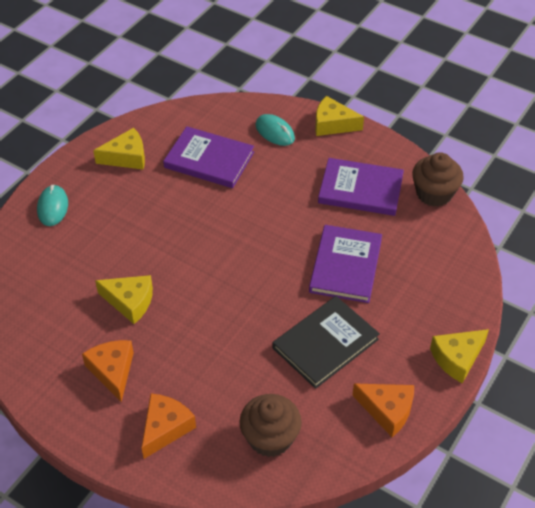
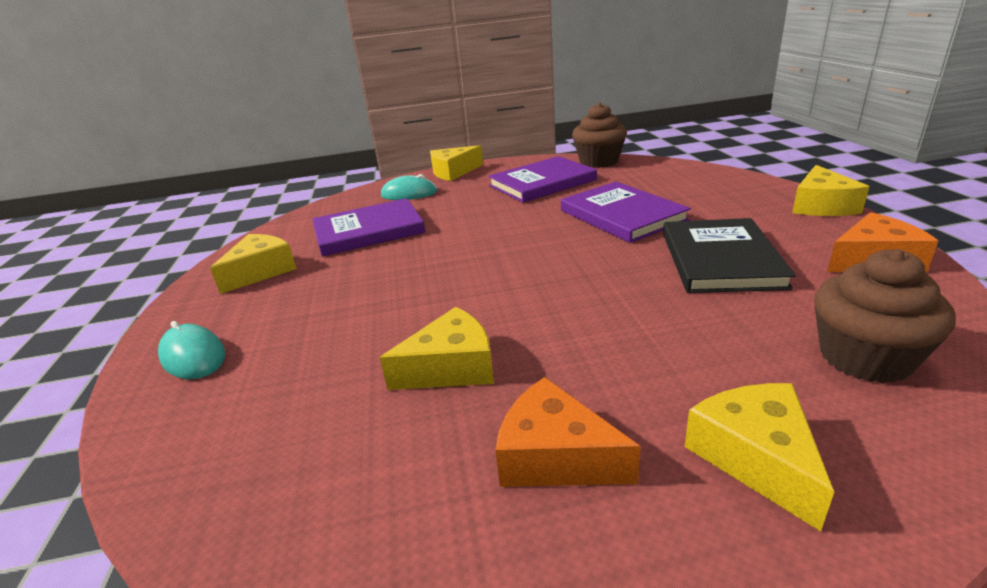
camera: 40 degrees left, 20 degrees down
orange cheese [141,394,196,459] -> yellow cheese [685,383,834,531]

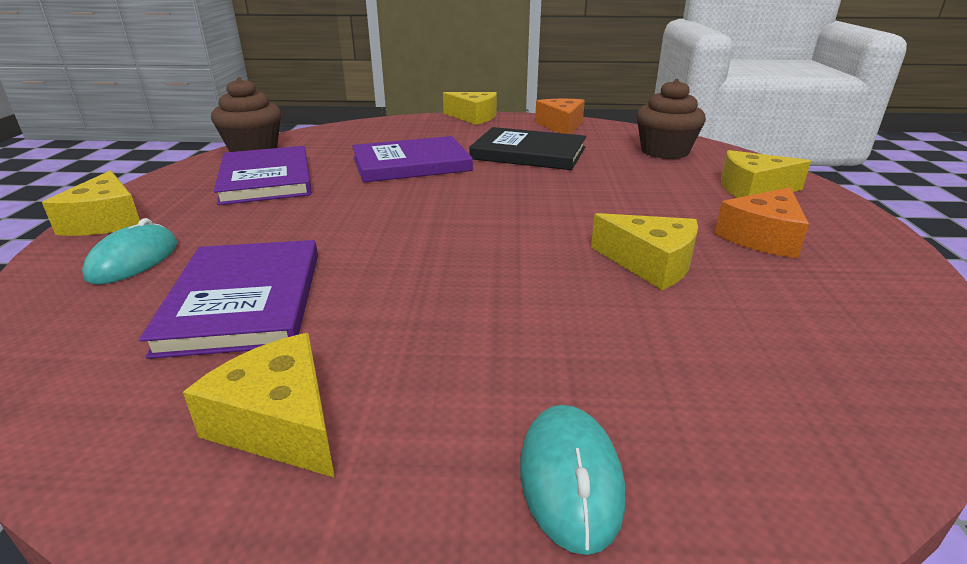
camera: 80 degrees left, 0 degrees up
turquoise mouse [158,321,225,379] -> turquoise mouse turned 60 degrees counterclockwise [520,405,625,555]
yellow cheese [380,307,494,390] -> yellow cheese turned 135 degrees clockwise [591,213,698,290]

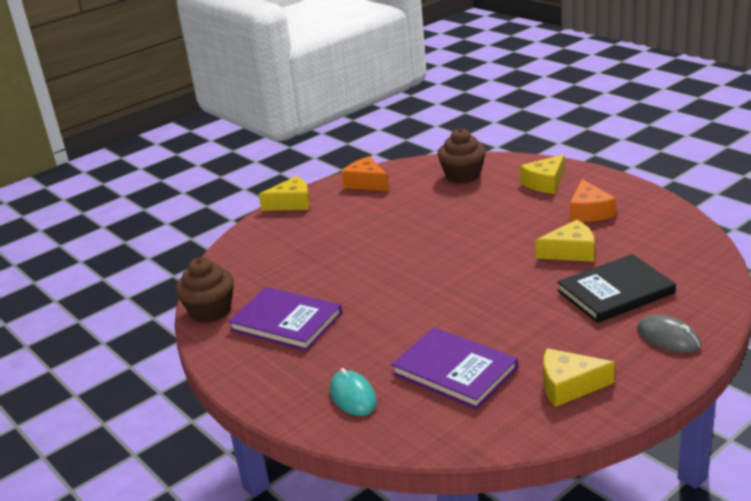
camera: 40 degrees left, 0 degrees up
yellow cheese [42,170,140,236] -> none
purple book [352,136,473,182] -> none
black book [469,127,586,170] -> black book moved to [557,254,676,323]
turquoise mouse [520,405,625,555] -> grey mouse [637,315,701,353]

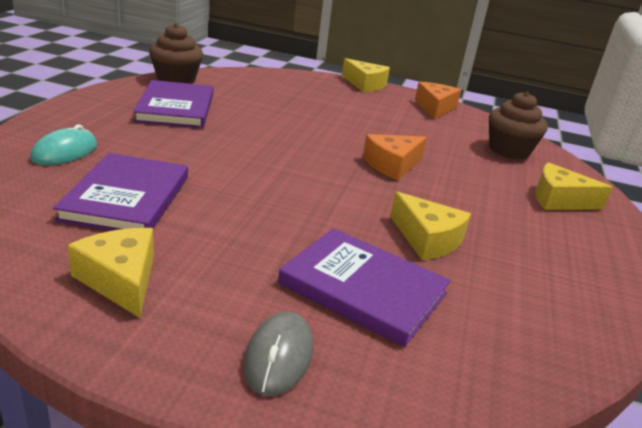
camera: 50 degrees right, 0 degrees up
black book [557,254,676,323] -> purple book [278,228,451,347]
orange cheese [569,179,616,222] -> orange cheese moved to [363,134,427,180]

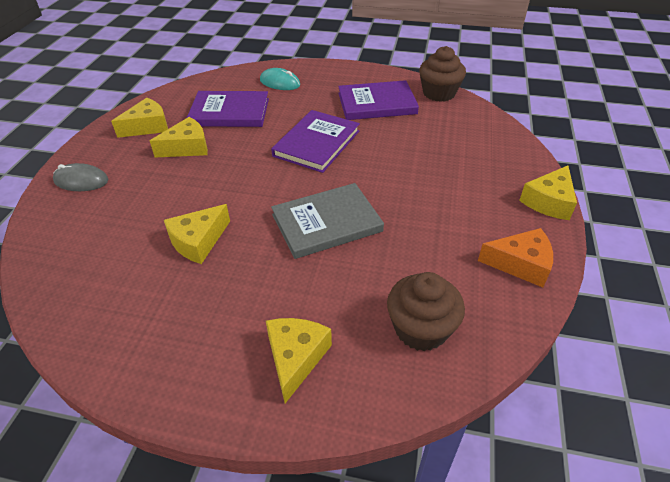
camera: 90 degrees right, 15 degrees up
purple book [278,228,451,347] -> purple book moved to [271,110,360,173]
orange cheese [363,134,427,180] -> grey book [271,183,384,259]
none -> yellow cheese [150,117,208,158]

